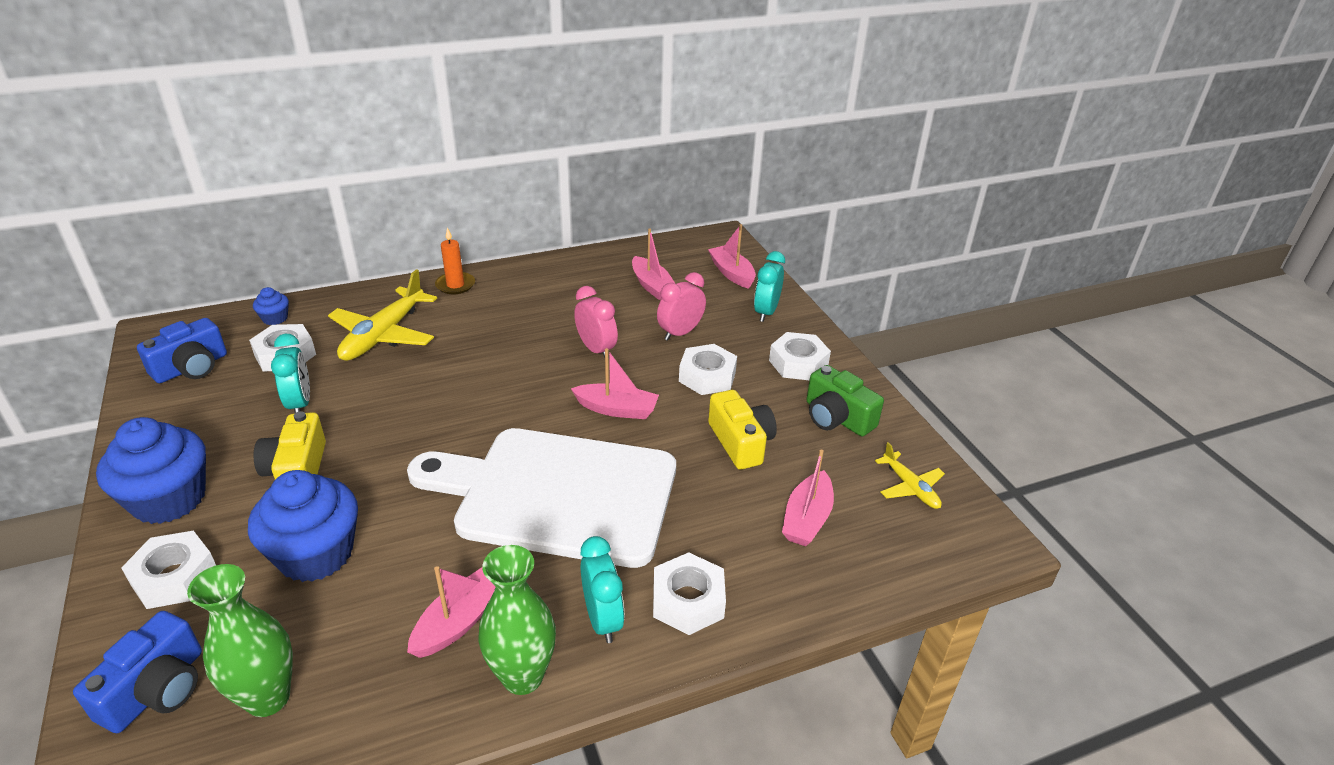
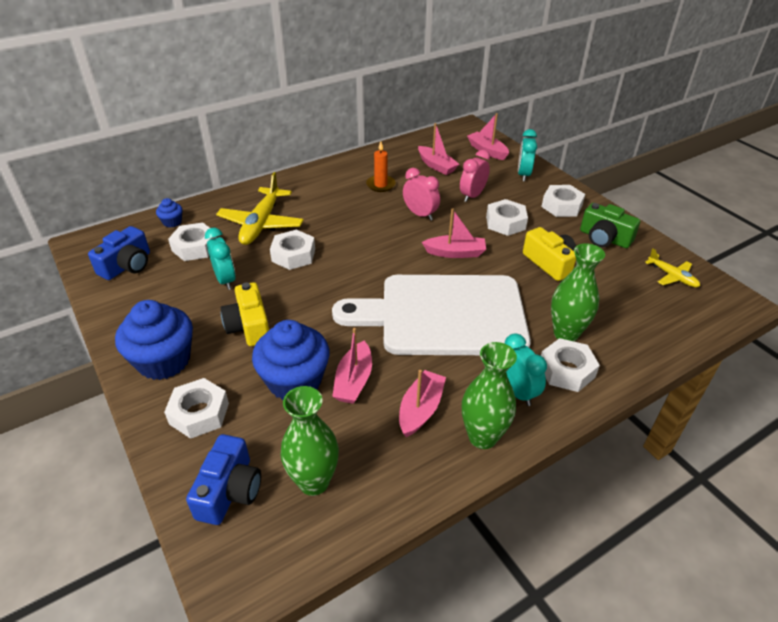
camera: 10 degrees left, 5 degrees up
orange candle [435,228,475,294] -> orange candle moved to [366,141,396,192]
pink boat [782,450,834,546] -> pink boat moved to [332,328,372,404]
none -> white nut [270,230,315,270]
none -> green vase [551,243,605,342]

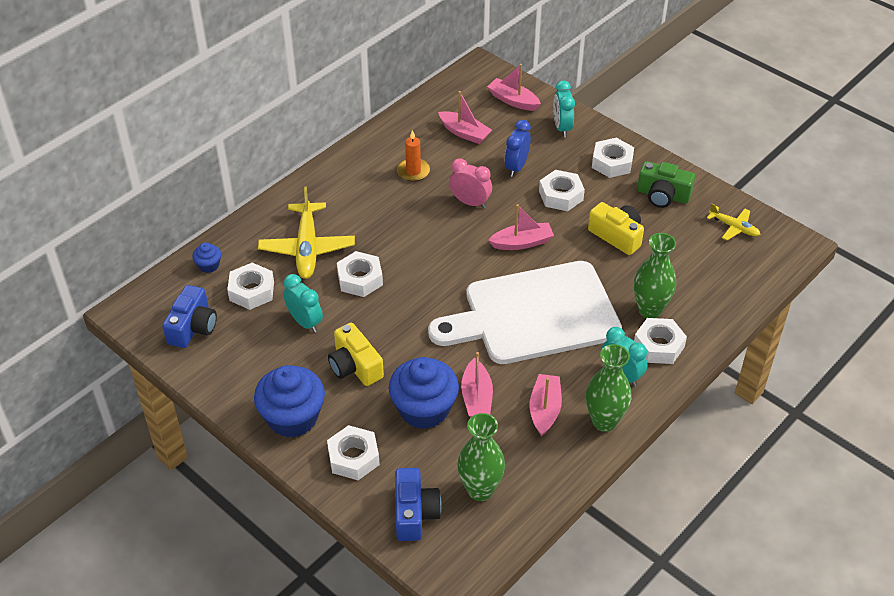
camera: 15 degrees left, 5 degrees up
pink clock [460,150,490,202] -> blue clock [505,120,531,177]

